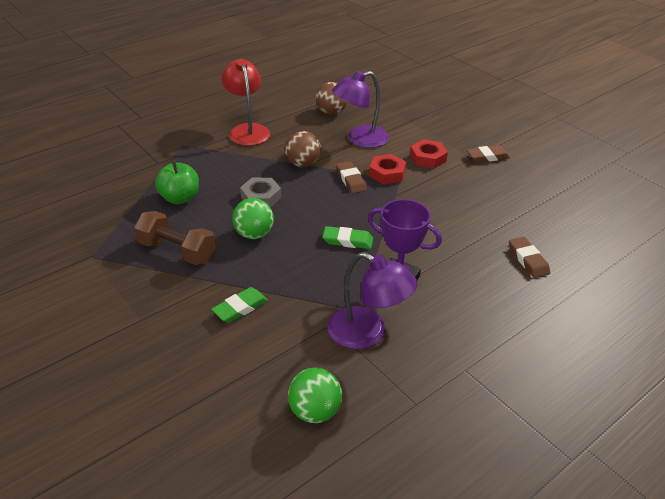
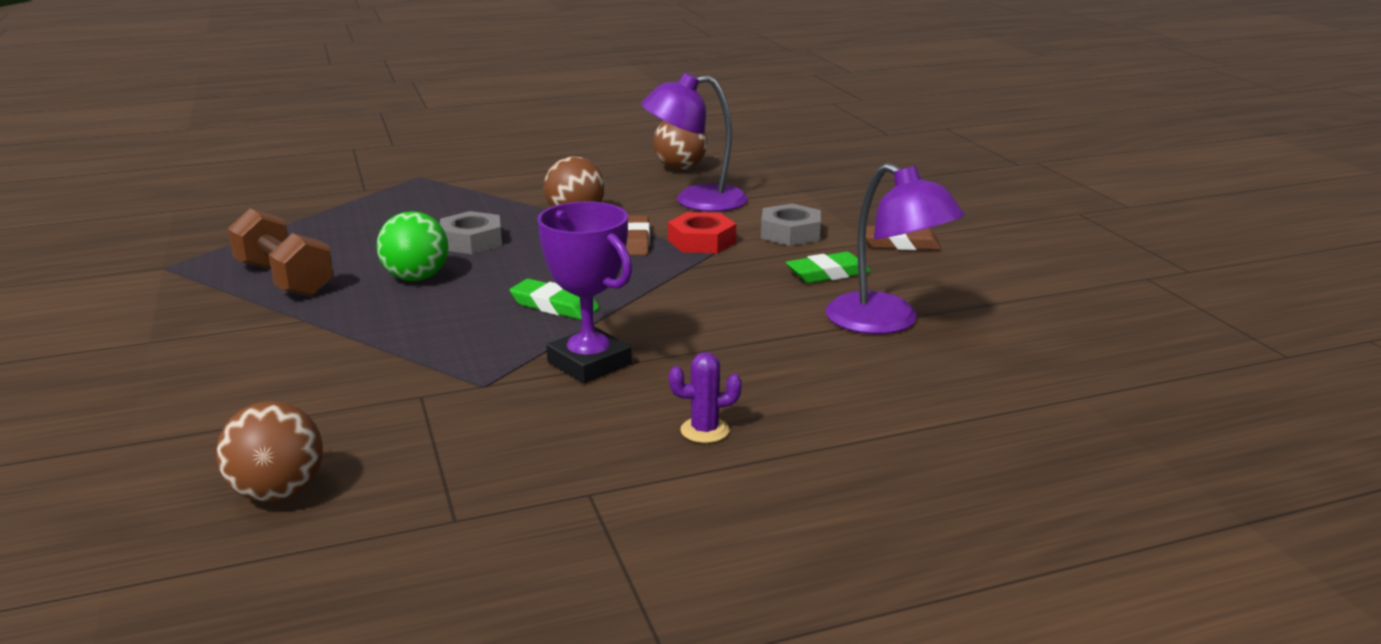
camera: 20 degrees right, 15 degrees down
green apple [155,160,199,204] -> none
green eraser [211,287,268,323] -> green eraser moved to [786,252,871,283]
red lamp [221,59,270,146] -> none
green ball [288,368,342,423] -> brown ball [216,401,323,502]
purple lamp [327,252,418,349] -> purple lamp moved to [825,163,965,334]
red nut [410,139,448,169] -> grey nut [761,204,821,246]
brown eraser [509,237,550,278] -> none
none -> purple cactus [669,352,742,443]

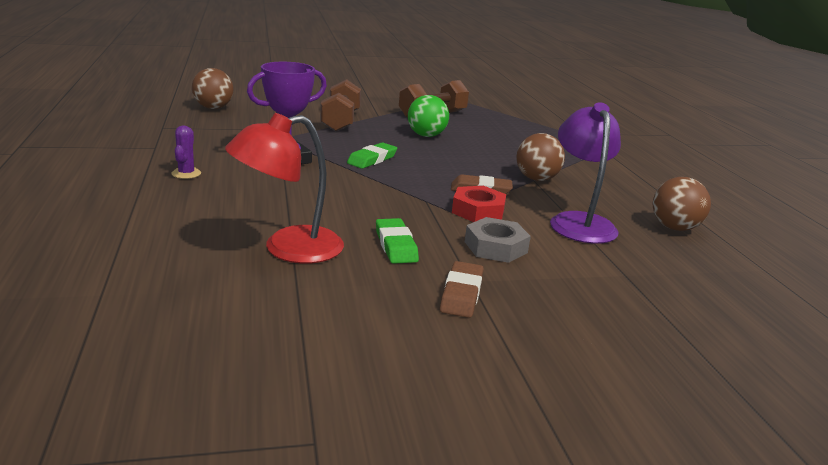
camera: 95 degrees right, 0 degrees up
grey nut [440,211,502,254] -> none
purple lamp [825,163,965,334] -> red lamp [225,113,344,264]
none -> brown dumbbell [320,79,361,131]

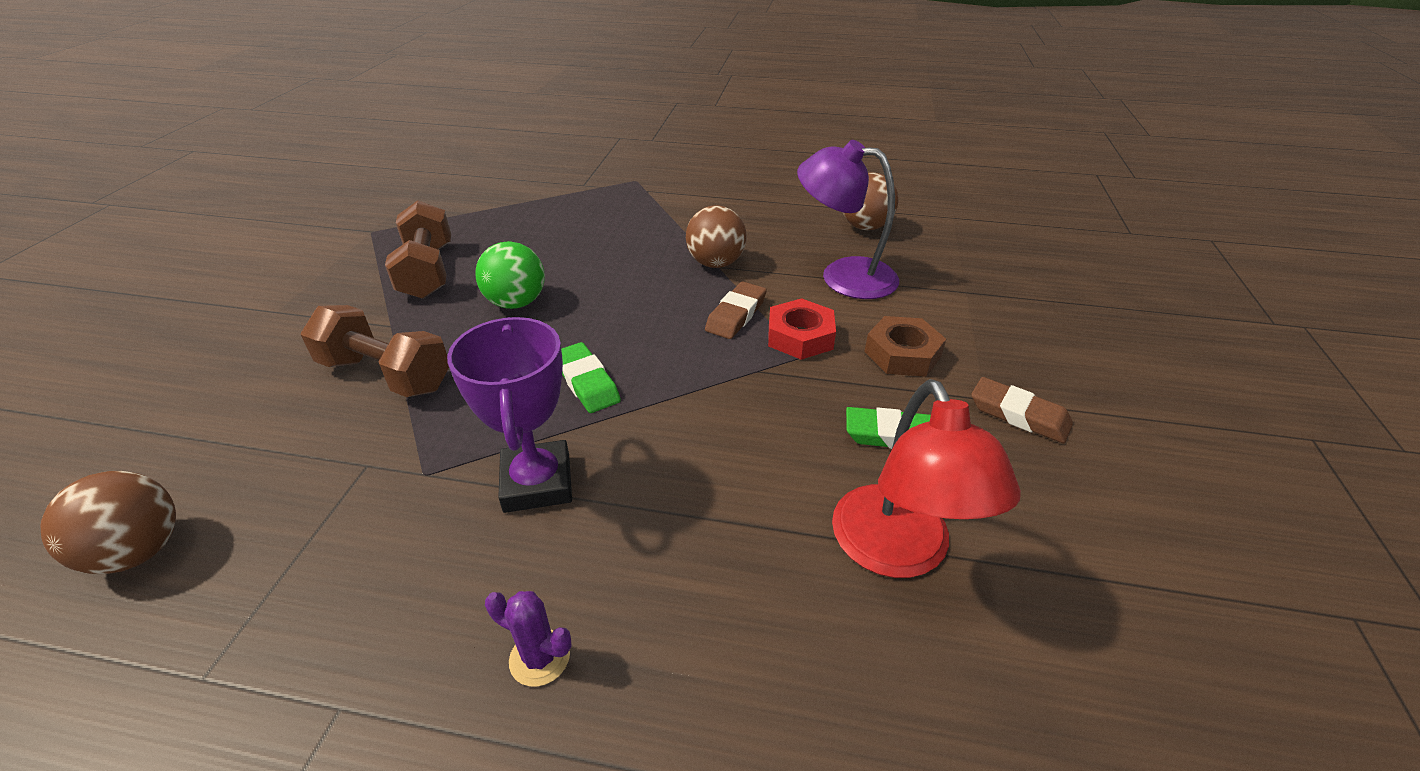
camera: 65 degrees left, 15 degrees up
grey nut [465,217,531,263] -> brown nut [864,316,946,377]

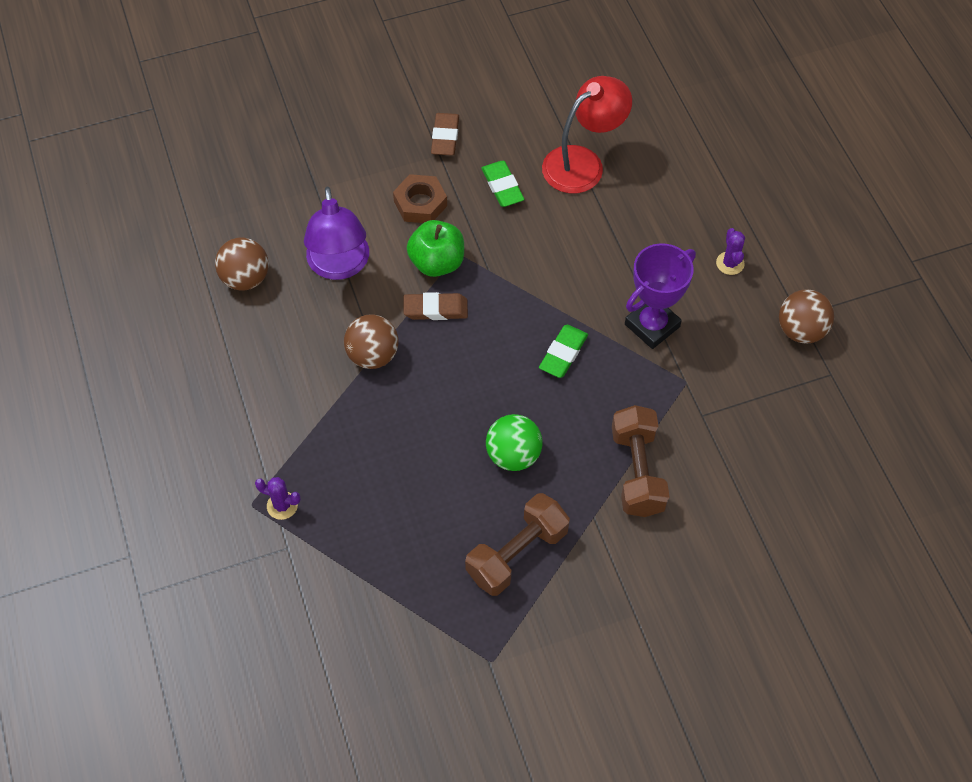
camera: 120 degrees left, 20 degrees up
brown ball [40,471,176,574] -> brown ball moved to [779,289,834,344]
red nut [768,298,836,360] -> green apple [407,220,464,277]
none -> purple cactus [255,477,301,520]

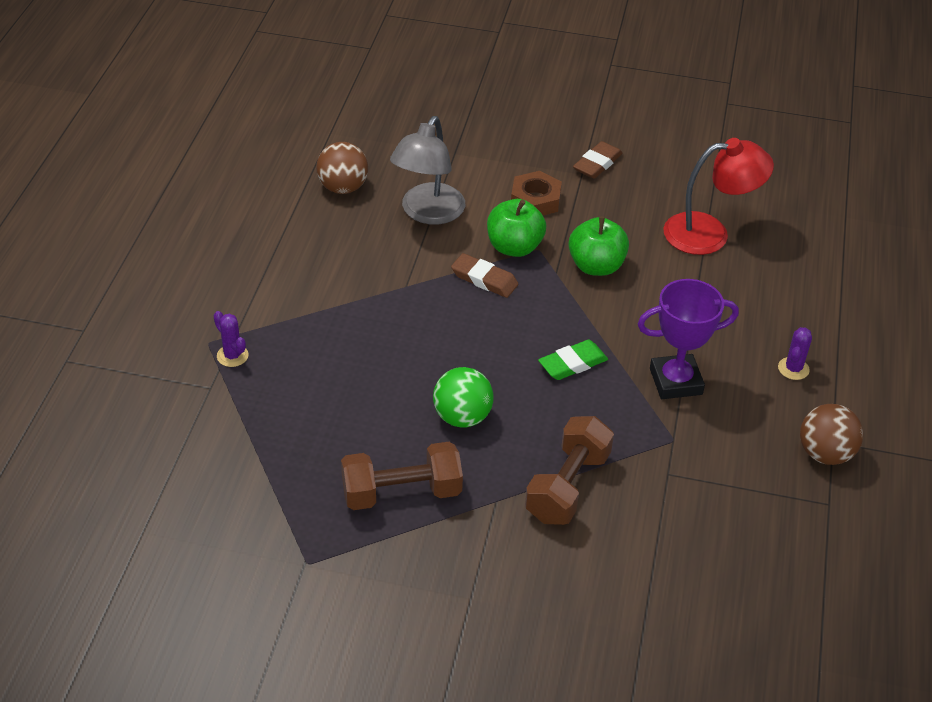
camera: 30 degrees right, 15 degrees down
purple lamp [304,187,369,280] -> grey lamp [390,116,465,225]
brown ball [344,315,399,369] -> none
green eraser [482,161,525,207] -> none
none -> green apple [569,216,629,276]

